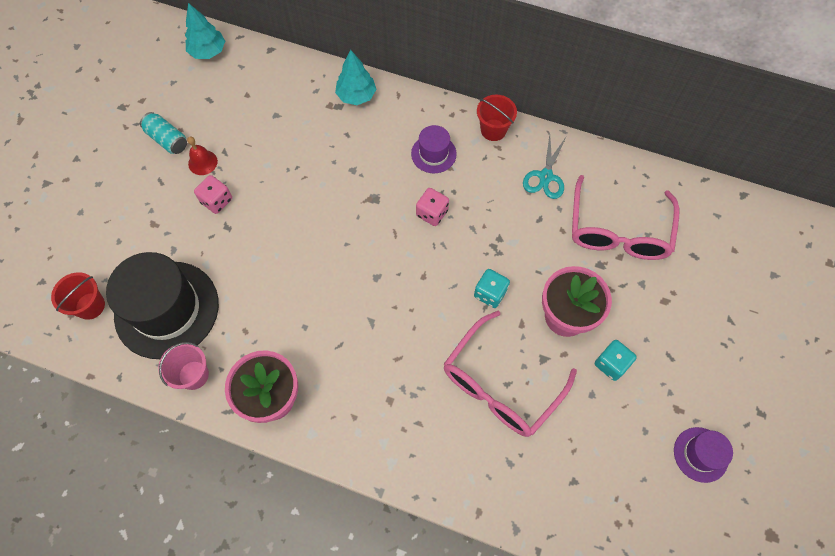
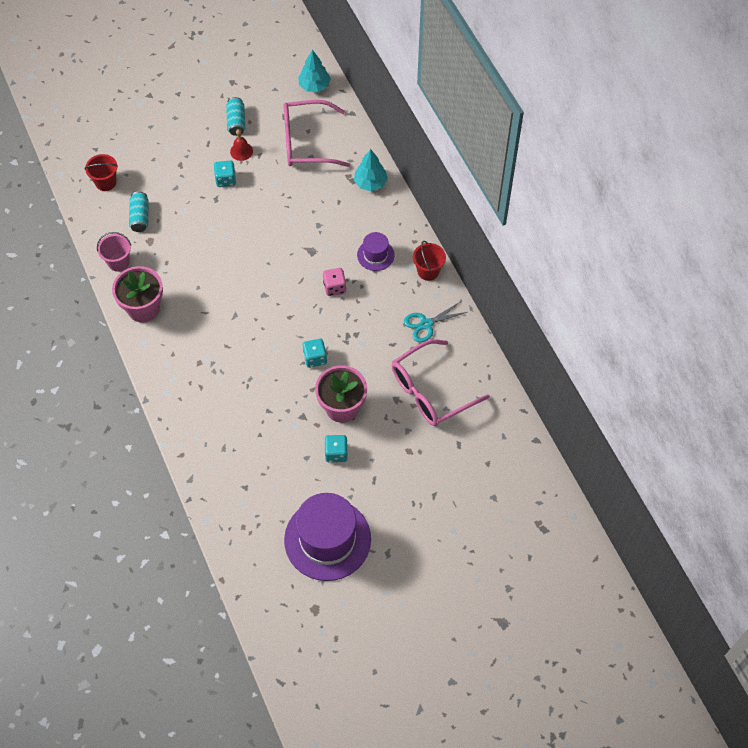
camera: 45 degrees right, 5 degrees down
black hat [106,252,219,359] -> turquoise can [129,192,149,232]
pink dice [194,175,232,214] -> turquoise dice [214,161,236,187]
pink glasses [444,311,577,437] -> pink glasses moved to [283,100,350,167]
purple hat [674,427,733,483] -> purple hat [284,493,371,581], size x2.07

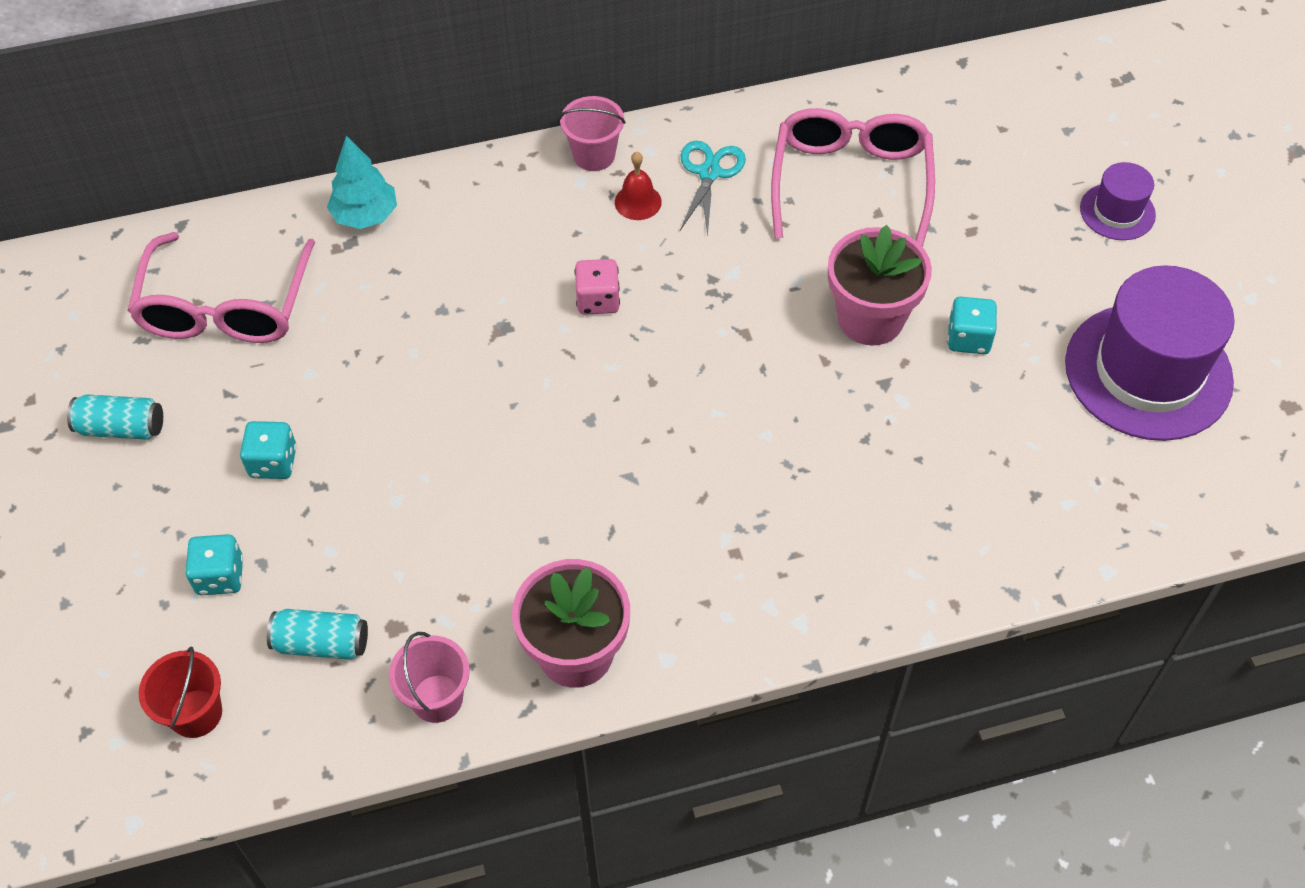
camera: 80 degrees left, 5 degrees down
red bell [230,129,253,161] -> red bell moved to [615,152,662,220]
turquoise tree [298,50,331,92] -> none
turquoise dice [302,339,327,368] -> turquoise dice moved to [185,534,243,595]
purple hat [357,232,395,271] -> purple hat moved to [1080,162,1156,240]
pink glasses [392,339,490,426] -> pink glasses turned 150 degrees counterclockwise [771,108,935,247]
turquoise scissors [404,301,467,343] -> turquoise scissors turned 150 degrees counterclockwise [680,141,746,236]
red bucket [413,241,446,281] -> pink bucket [559,96,625,171]

